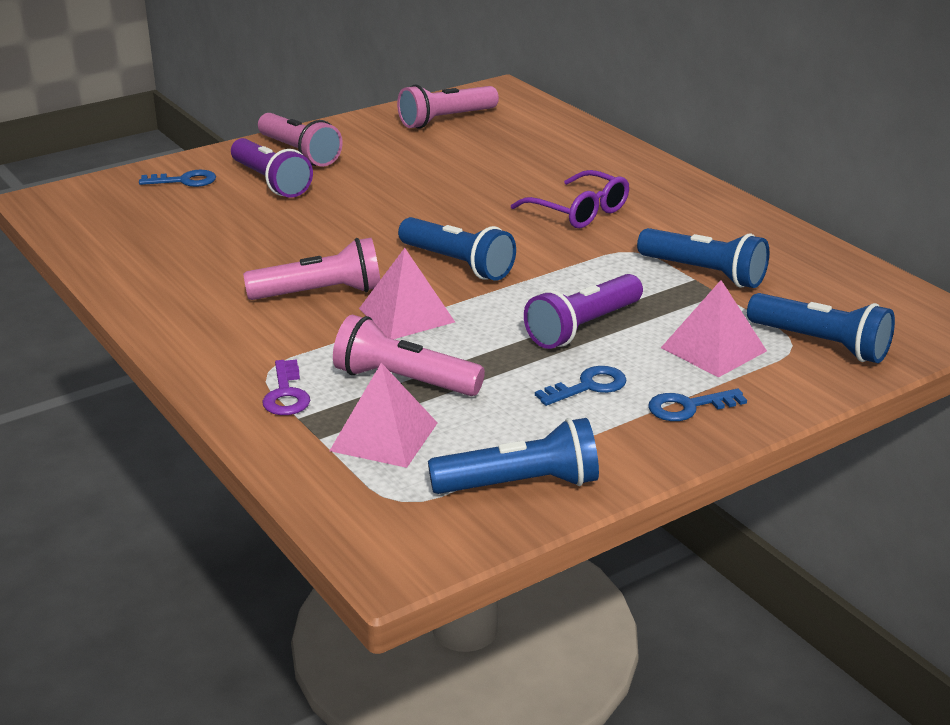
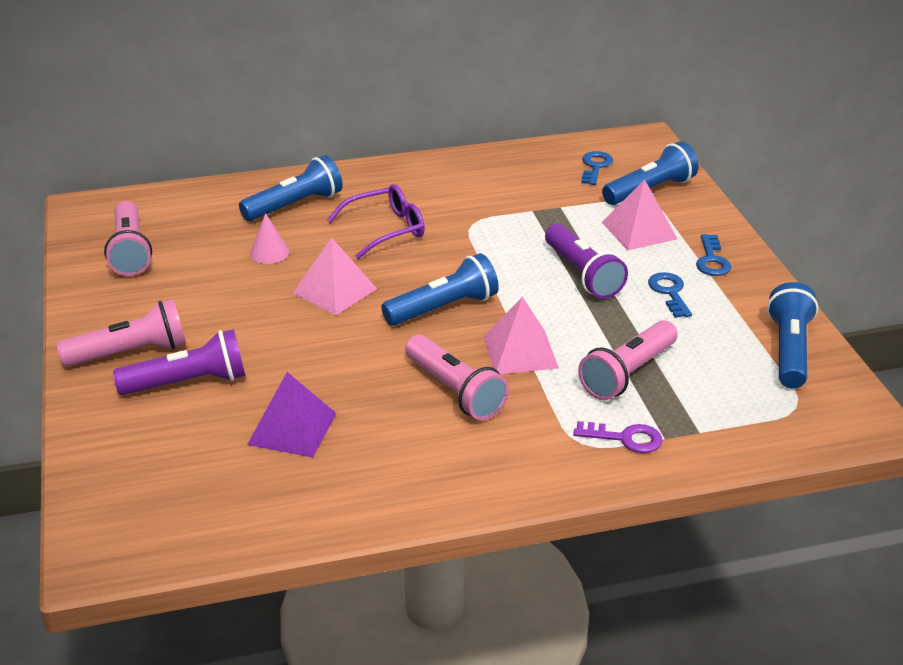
camera: 70 degrees left, 5 degrees up
blue key [139,170,216,187] -> blue key moved to [581,151,613,185]
pink flashlight [243,238,380,300] -> pink flashlight turned 135 degrees clockwise [405,335,509,420]
pink pyramid [330,363,437,468] -> pink pyramid moved to [293,237,377,315]
blue flashlight [637,228,769,288] -> blue flashlight moved to [239,155,343,221]
none -> purple pyramid [247,372,337,457]
none -> pink cone [250,213,289,264]

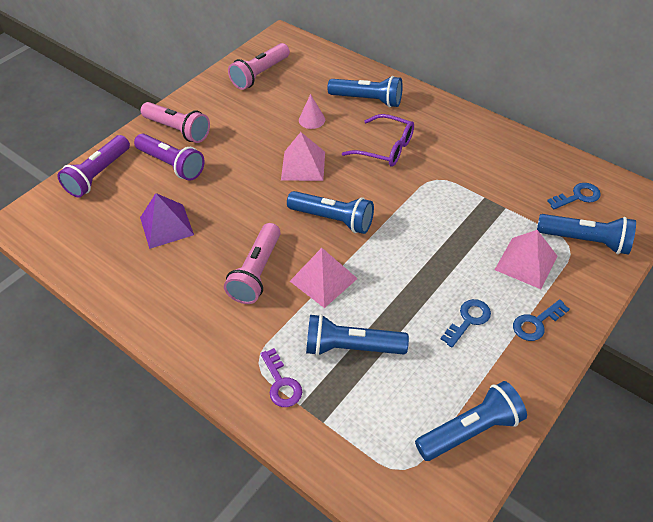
camera: 55 degrees right, 15 degrees up
purple flashlight [545,224,628,299] -> purple flashlight moved to [57,135,130,198]
pink flashlight [578,320,678,400] -> blue flashlight [306,314,409,356]

